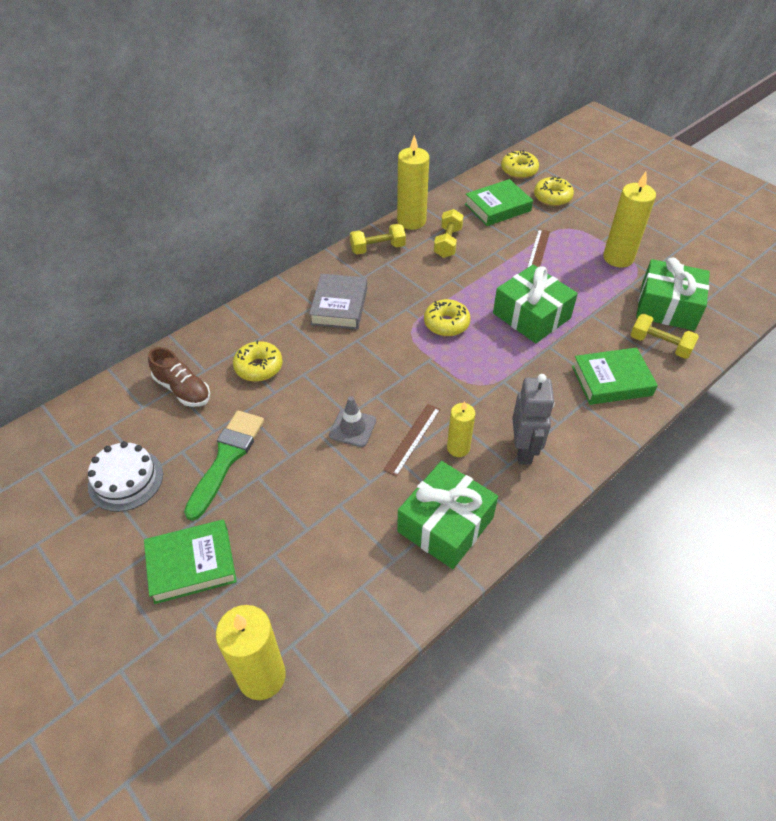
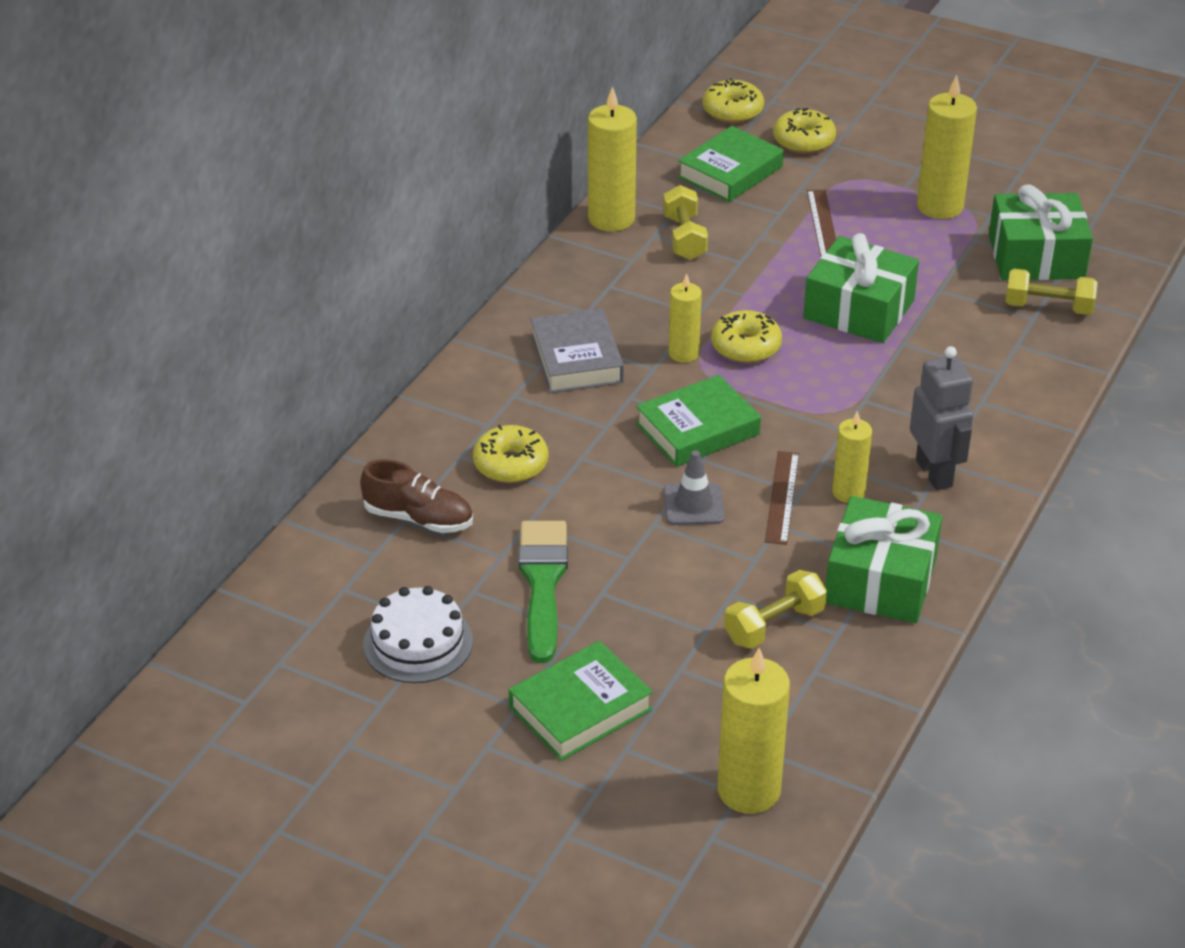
camera: 20 degrees left, 10 degrees down
yellow dumbbell [350,224,406,255] -> yellow dumbbell moved to [724,570,827,649]
green book [572,347,658,405] -> green book moved to [636,375,761,467]
none -> yellow candle [669,273,702,363]

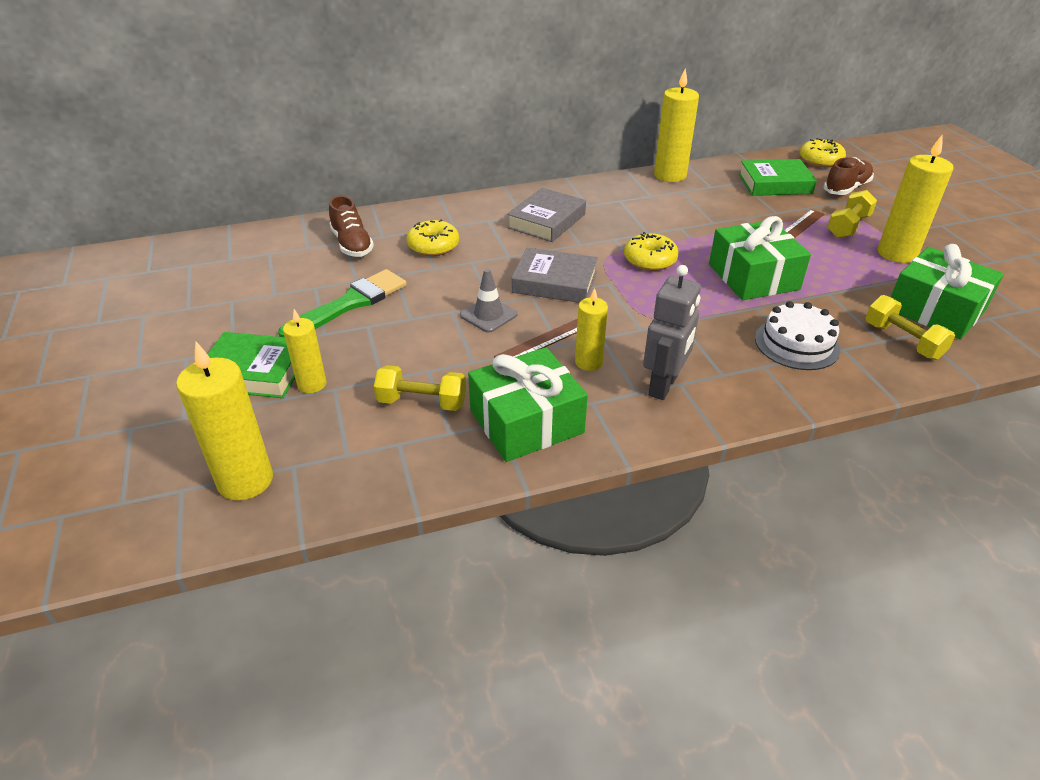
camera: 45 degrees right, 0 degrees up
white cake [363,586,473,683] -> white cake moved to [755,301,841,370]
green book [636,375,761,467] -> grey book [512,248,598,303]
yellow dumbbell [663,185,708,260] -> yellow dumbbell moved to [827,190,877,238]
yellow candle [669,273,702,363] -> yellow candle moved to [283,309,327,393]
yellow donut [773,108,836,154] -> brown shoe [824,157,874,195]

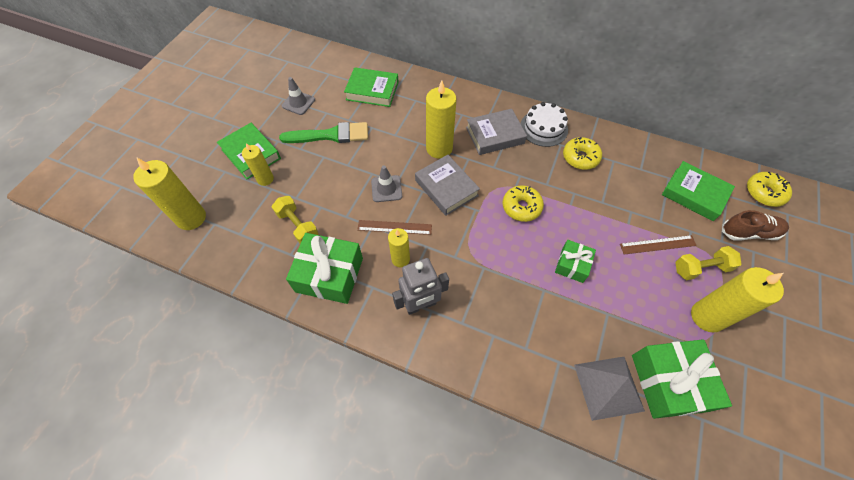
camera: 40 degrees right, 20 degrees up
brown shoe [329,195,374,257] -> green book [344,67,399,107]
yellow donut [406,219,459,256] -> yellow donut moved to [563,137,602,170]
yellow candle [654,68,699,182] -> yellow candle moved to [426,81,457,159]
green gift [709,216,811,300] -> green gift [555,240,596,283], size x0.57
white cake [755,301,841,370] -> white cake moved to [520,102,568,147]
yellow dumbbell [866,295,955,360] -> grey pyramid [574,357,645,421]
none -> grey traffic cone [281,77,315,115]

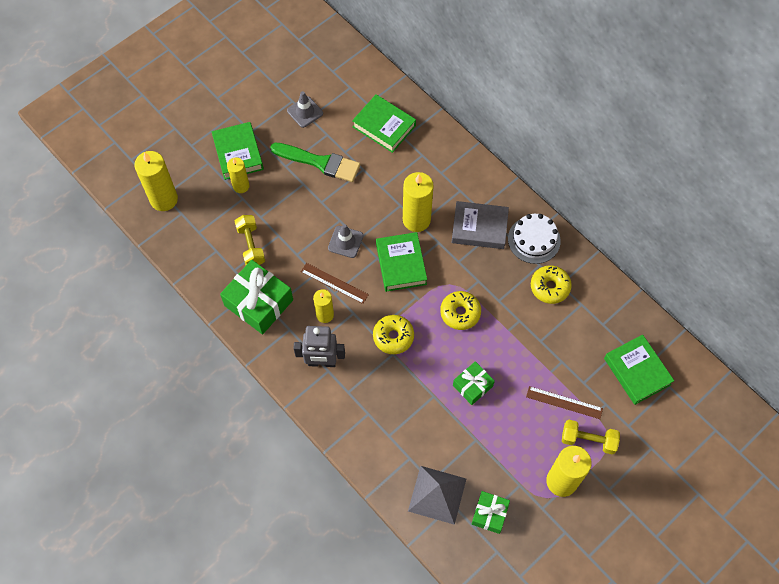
camera: 25 degrees right, 5 degrees up
grey book [415,155,480,216] -> green book [376,232,427,292]
green gift [632,339,732,419] -> green gift [472,491,510,534], size x0.57
brown shoe [722,210,789,240] -> none
yellow donut [747,172,792,207] -> yellow donut moved to [373,315,414,354]

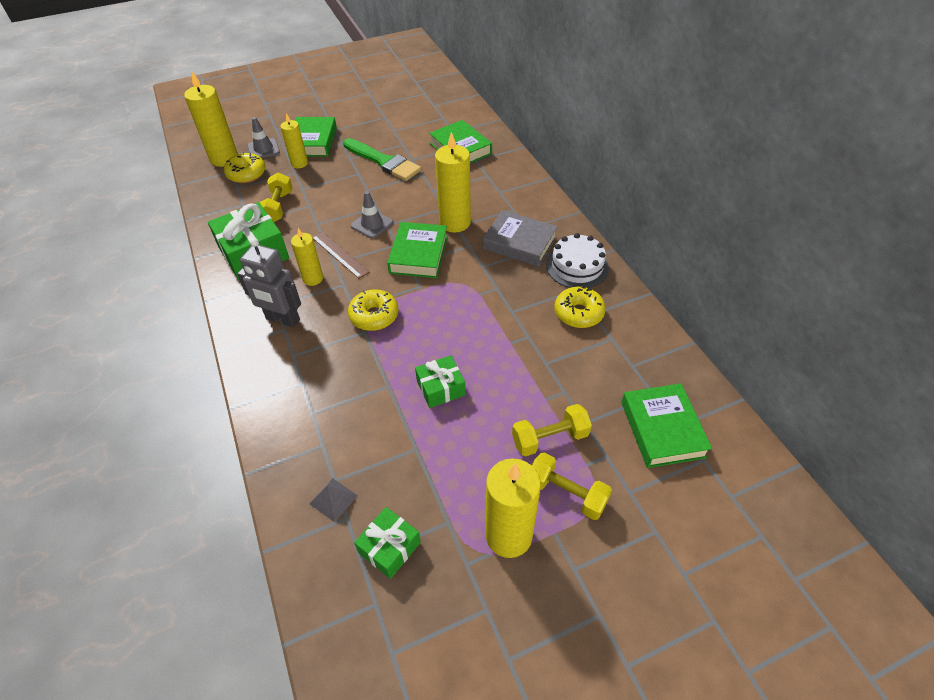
camera: 20 degrees right, 15 degrees down
grey traffic cone [287,91,323,128] -> grey traffic cone moved to [247,117,280,158]
grey pyramid [408,466,466,525] -> grey pyramid [309,478,358,522], size x0.51
yellow donut [440,291,481,330] -> yellow donut moved to [224,152,266,183]
brown ruler [526,386,603,419] -> yellow dumbbell [512,404,592,456]

